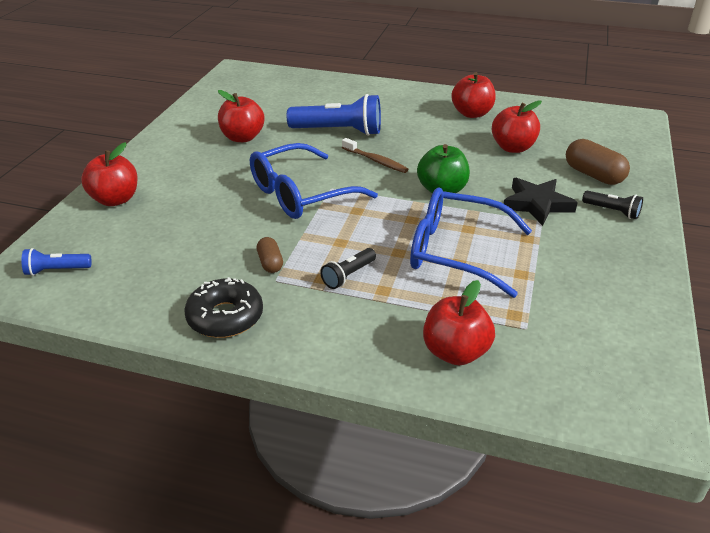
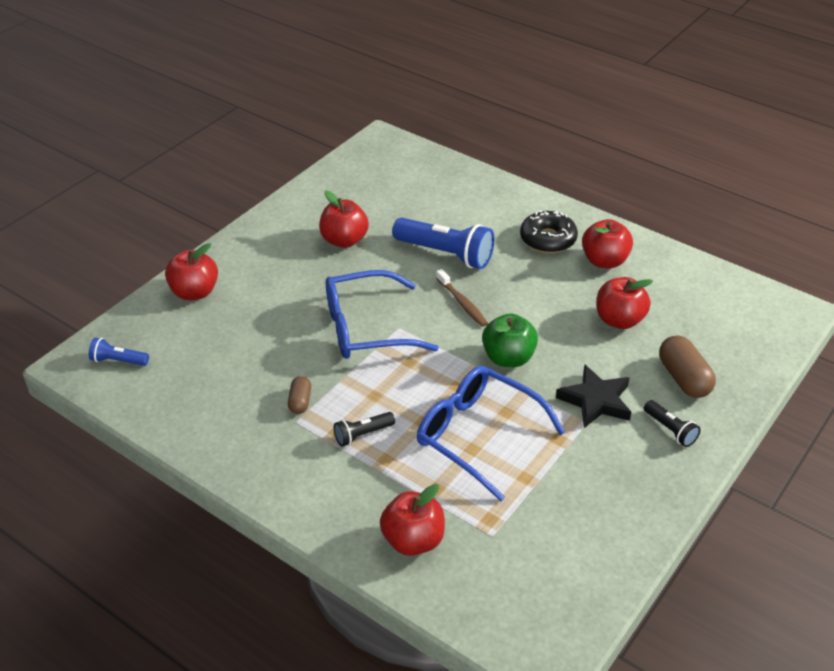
camera: 20 degrees right, 5 degrees up
black donut [184,277,263,338] -> black donut moved to [520,210,578,253]

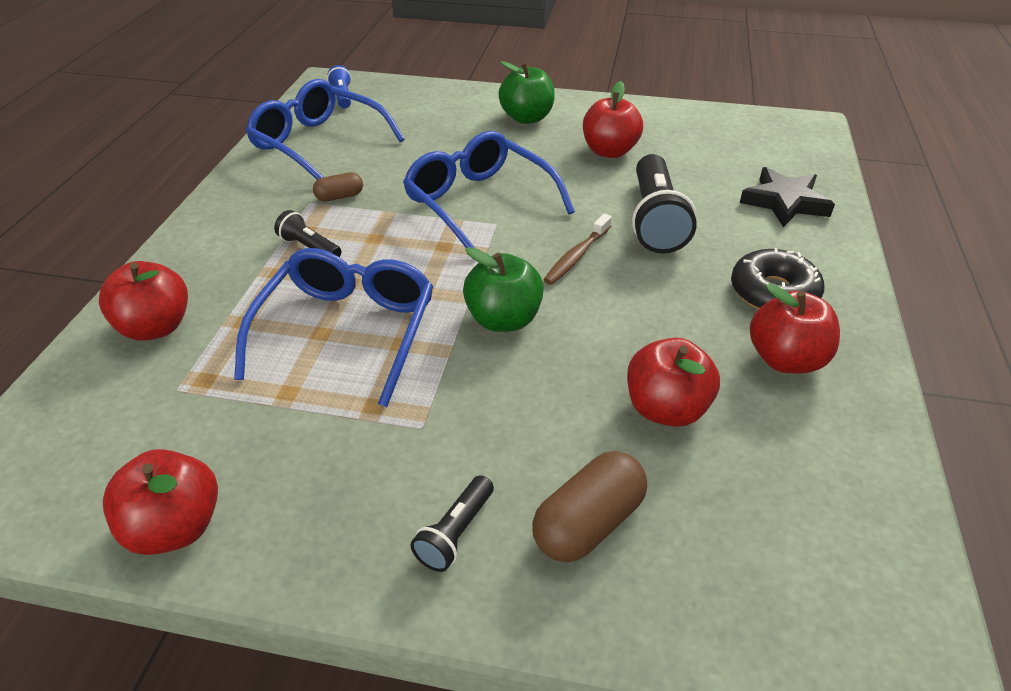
camera: 65 degrees right, 0 degrees up
red apple [165,243,218,300] -> red apple moved to [103,449,218,555]
blue flashlight [392,218,495,269] -> black flashlight [632,154,697,254]
black star [556,364,631,428] -> black star moved to [740,167,835,227]
none -> blue glasses [246,79,405,180]
none -> green apple [498,61,555,124]

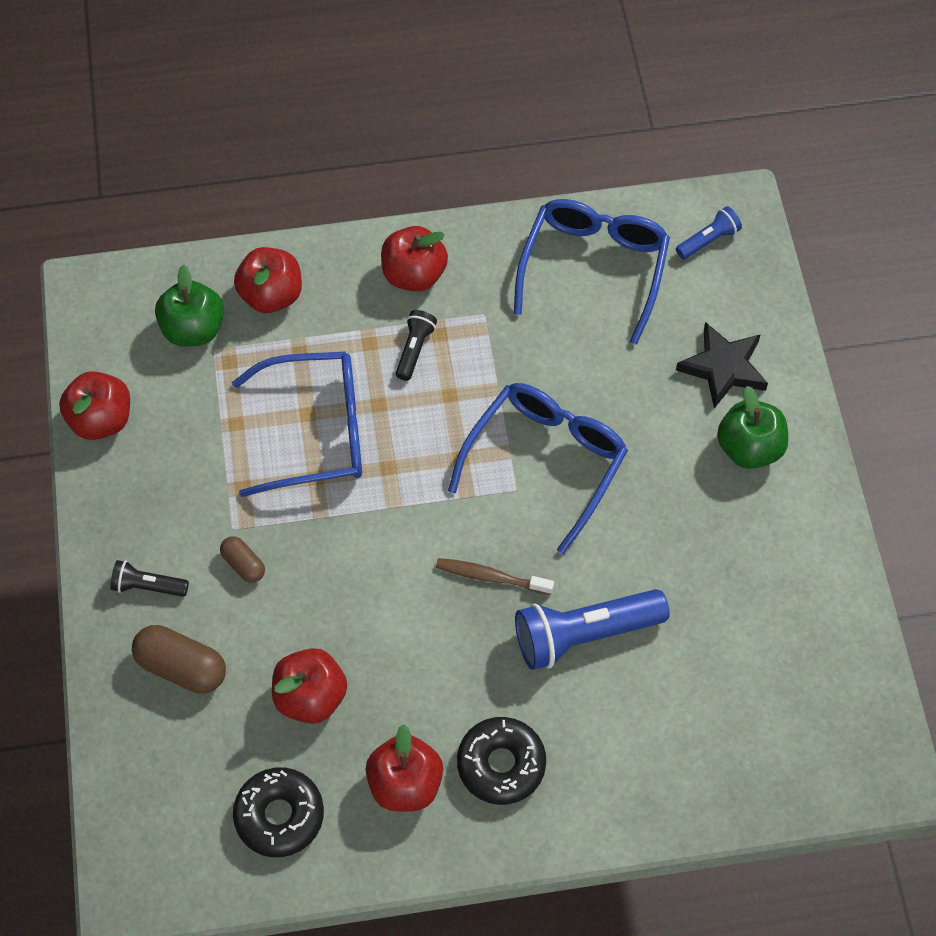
camera: 70 degrees right, 20 degrees up
brown capsule [313,172,363,201] -> brown capsule moved to [220,536,265,583]
green apple [463,247,544,332] -> green apple moved to [155,265,224,346]
red apple [583,81,643,158] -> red apple moved to [381,226,448,292]
black flashlight [632,154,697,254] -> blue flashlight [515,589,670,670]
black star [740,167,835,227] -> black star moved to [676,322,768,408]
none -> black donut [233,767,324,857]

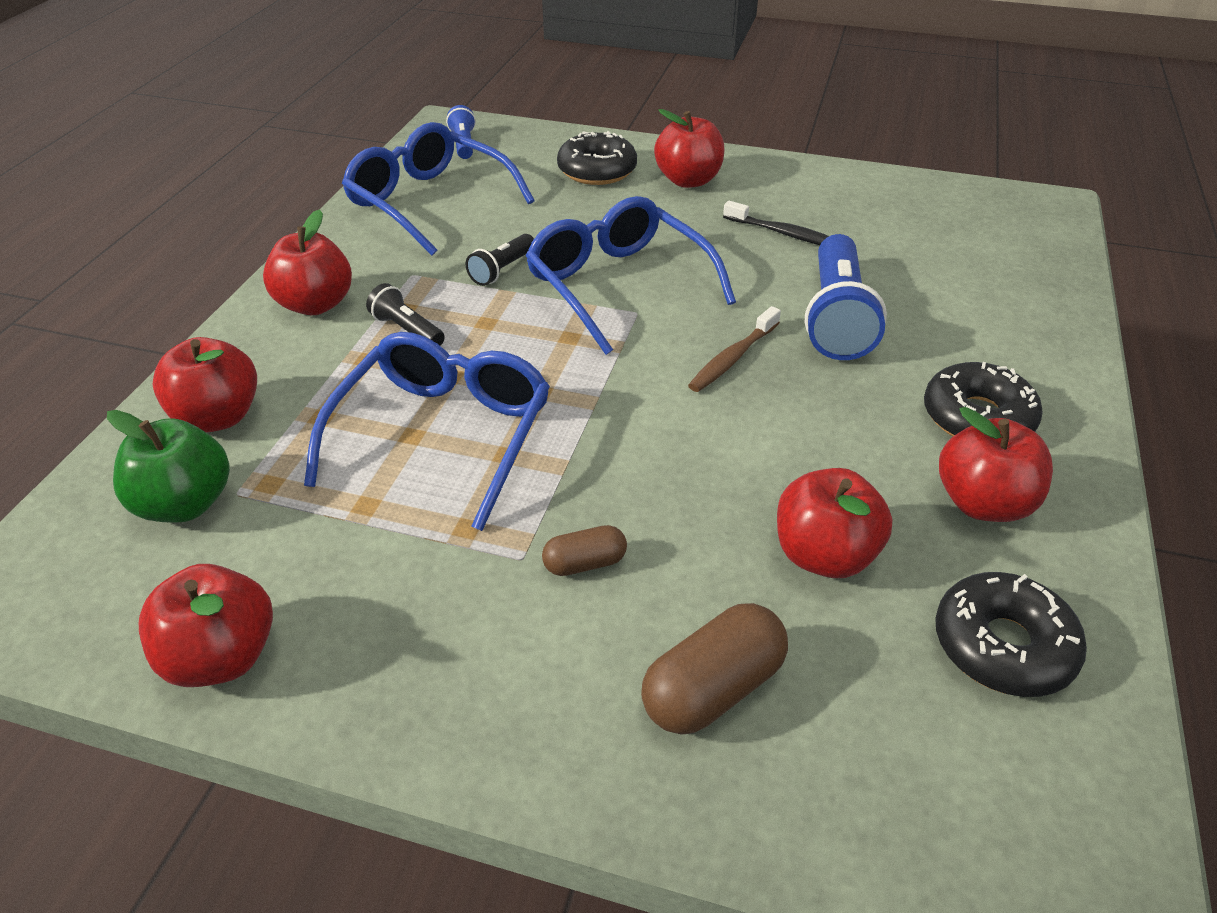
camera: 65 degrees left, 20 degrees down
black flashlight [110,560,189,597] -> black flashlight moved to [465,234,534,286]
black star [676,322,768,408] -> black donut [557,131,637,185]
green apple [717,386,788,469] -> red apple [654,109,724,188]
none -> black toothbrush [723,201,829,245]

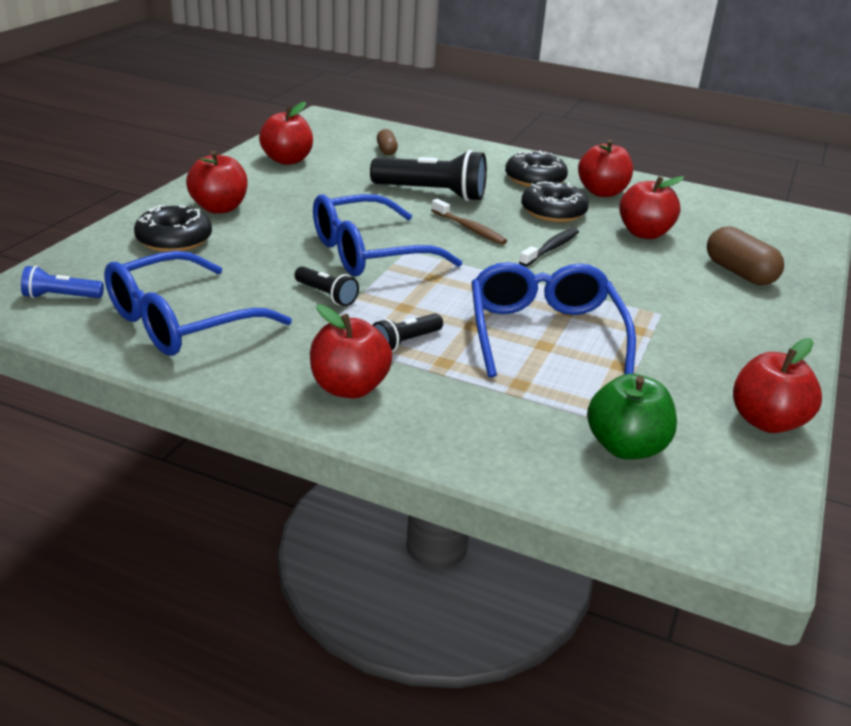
camera: 85 degrees left, 10 degrees down
red apple [152,337,257,432] -> red apple moved to [259,102,313,165]
blue glasses [304,332,550,531] -> blue glasses turned 60 degrees clockwise [471,262,636,378]
brown capsule [542,525,627,576] -> brown capsule moved to [377,129,398,155]
black toothbrush [723,201,829,245] -> black toothbrush moved to [519,228,579,267]
blue flashlight [805,234,887,360] -> black flashlight [370,150,487,201]
black donut [935,572,1087,697] -> black donut moved to [521,181,589,222]

